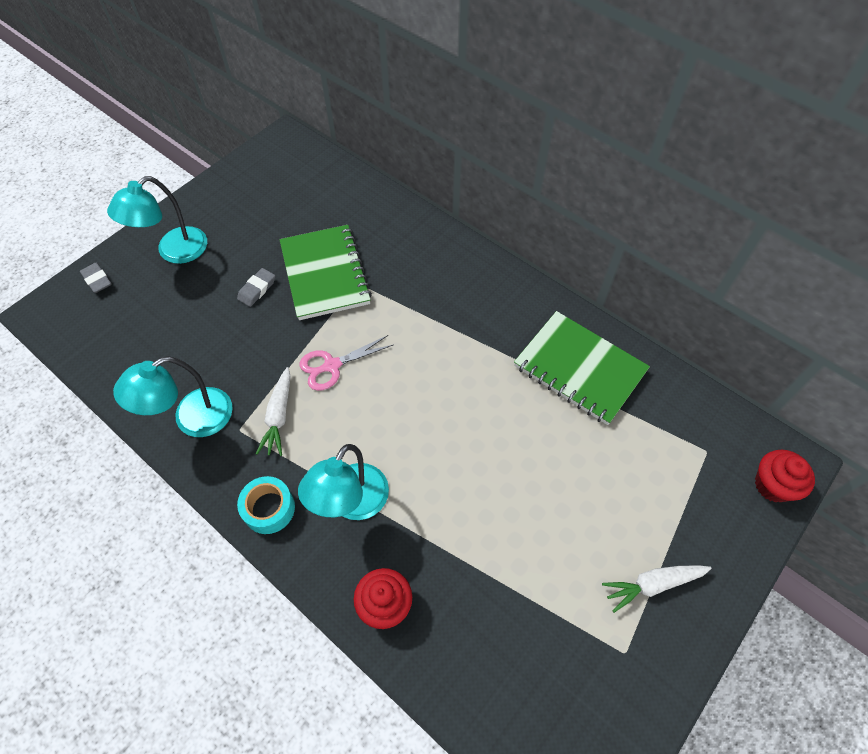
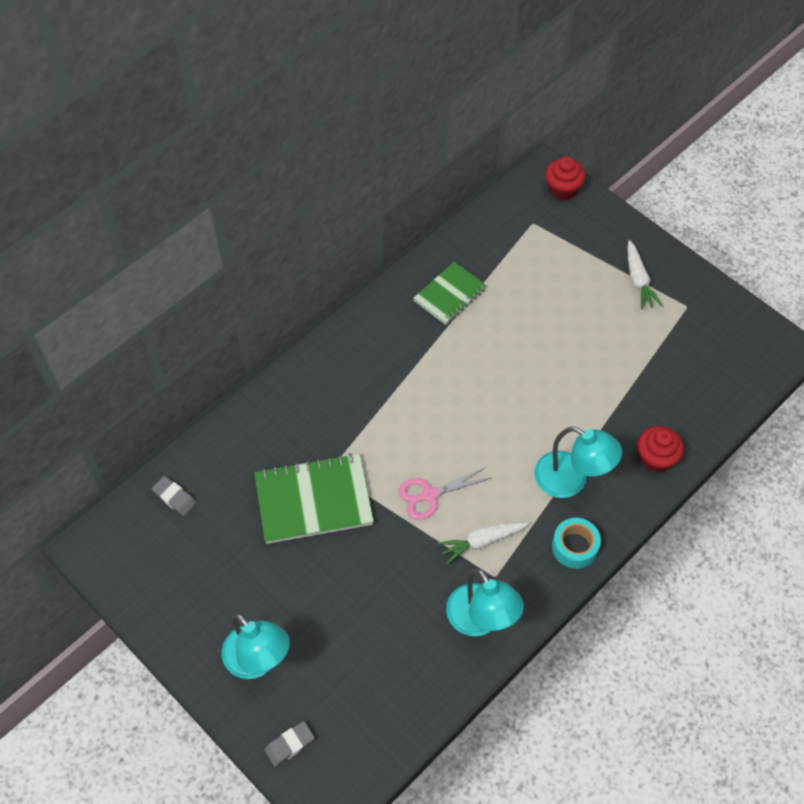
camera: 85 degrees left, 0 degrees up
grey eraser [237,268,275,307] -> grey eraser moved to [152,476,196,516]
white carrot [256,367,291,456] -> white carrot turned 150 degrees clockwise [438,522,529,564]
pink scissors [300,335,393,391] -> pink scissors turned 90 degrees clockwise [399,467,491,520]
green notebook [514,311,650,425] -> green notebook [413,262,487,325], size x0.63

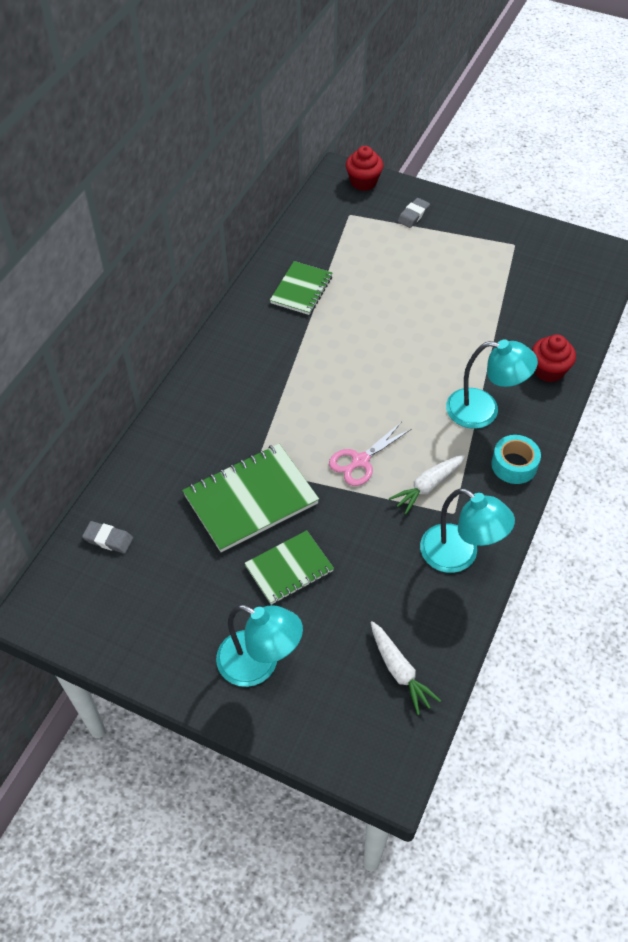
camera: 20 degrees left, 5 degrees down
grey eraser [264,721,315,767] -> grey eraser moved to [397,198,430,228]
white carrot [628,240,662,309] -> white carrot moved to [370,621,441,715]
none -> green notebook [244,530,334,605]

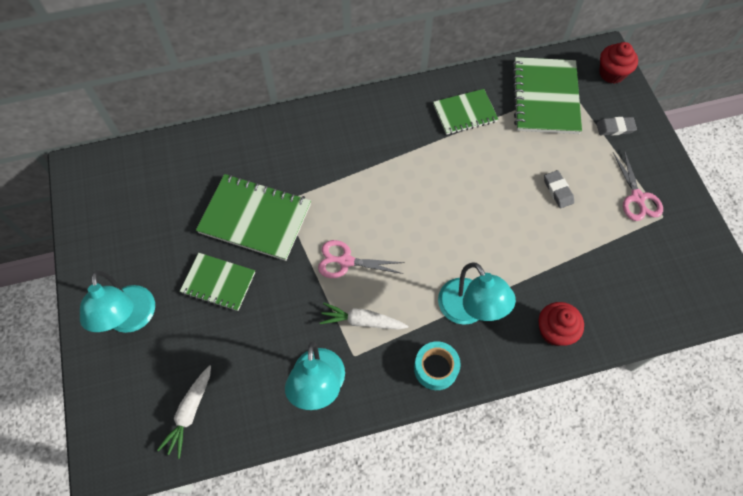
camera: 50 degrees right, 10 degrees up
grey eraser [82,521,133,553] -> grey eraser moved to [544,170,574,208]
none -> green notebook [512,57,582,134]
none -> pink scissors [613,150,663,221]

